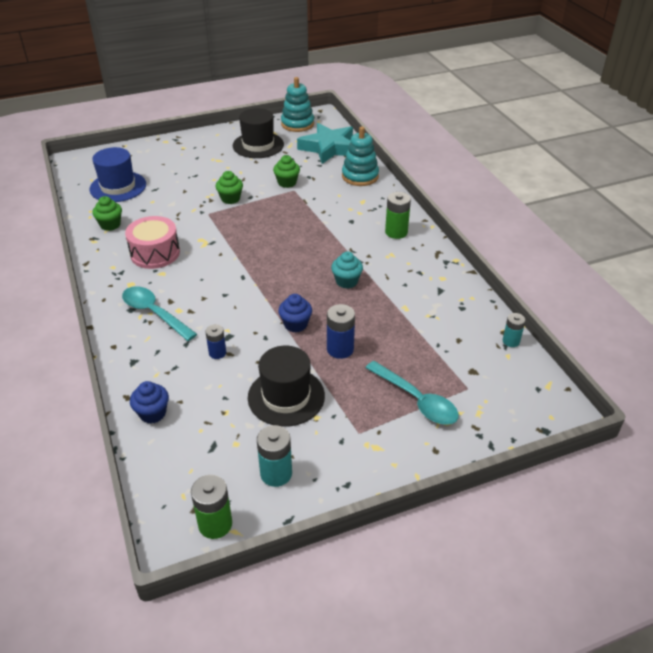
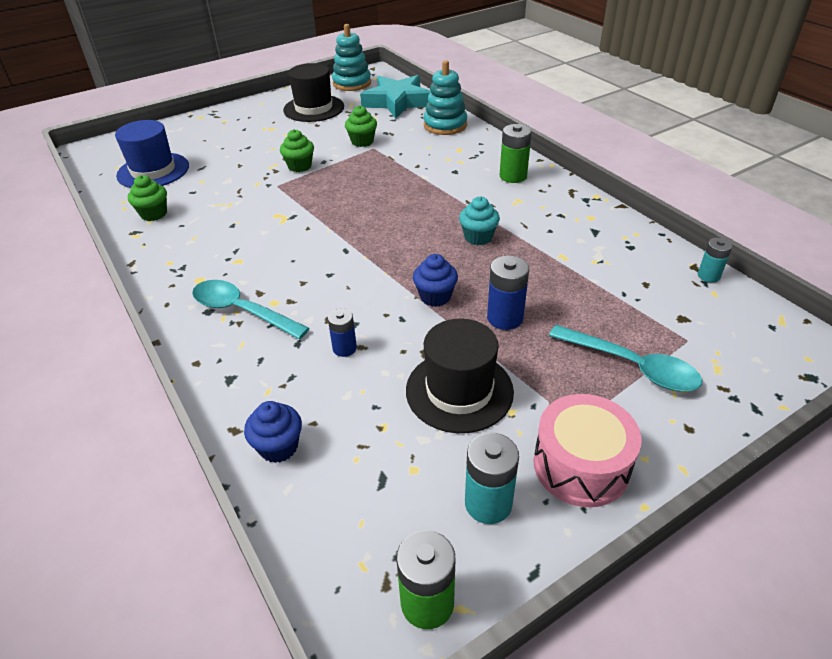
camera: 10 degrees left, 0 degrees up
pink drum [125,216,180,269] -> pink drum moved to [533,394,642,507]

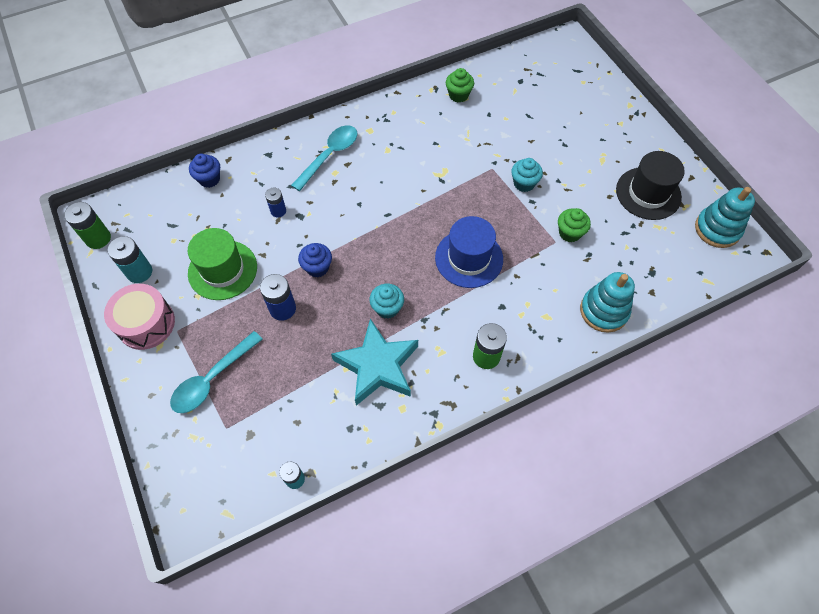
camera: 95 degrees right, 20 degrees up
blue hat [115,120,189,188] -> blue hat moved to [435,216,503,288]
green cupcake [280,129,314,172] -> turquoise cupcake [511,158,543,192]
turquoise star [360,75,431,118] -> turquoise star moved to [331,319,418,406]
black hat [406,319,514,433] -> green hat [188,228,257,300]

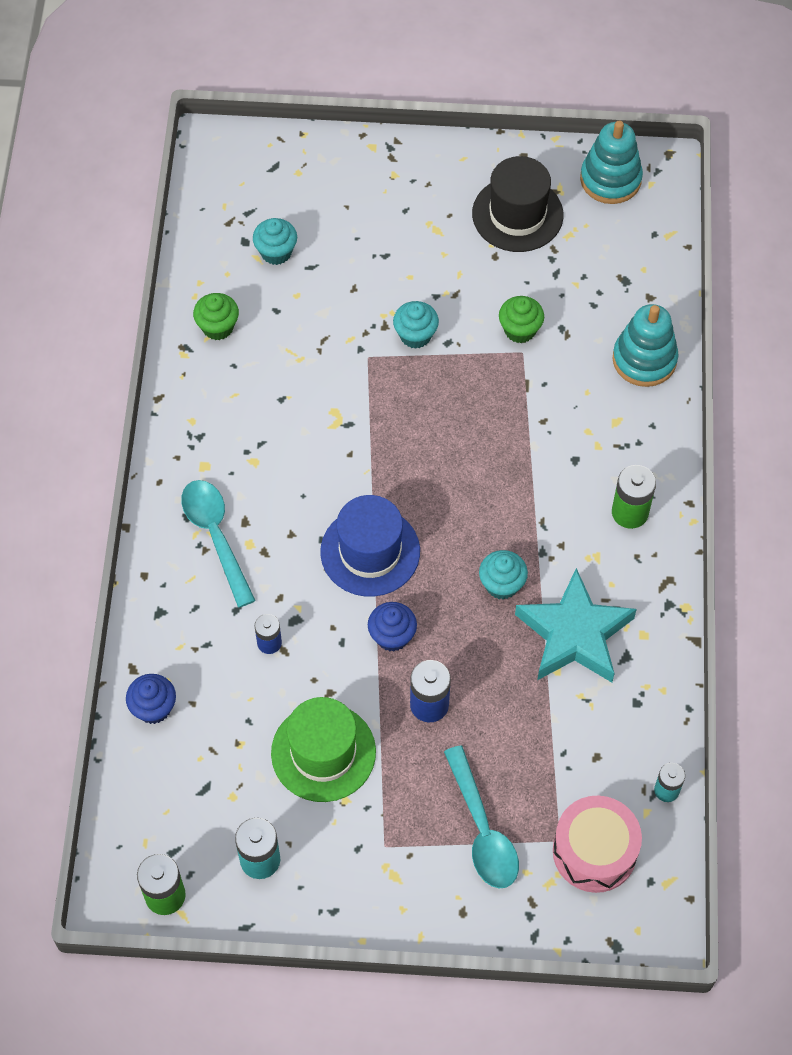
camera: 60 degrees left, 0 degrees up
pink drum [104,284,175,350] -> pink drum moved to [553,796,642,893]
blue hat [435,216,503,288] -> blue hat moved to [320,495,420,597]
none -> turquoise cupcake [253,218,297,265]

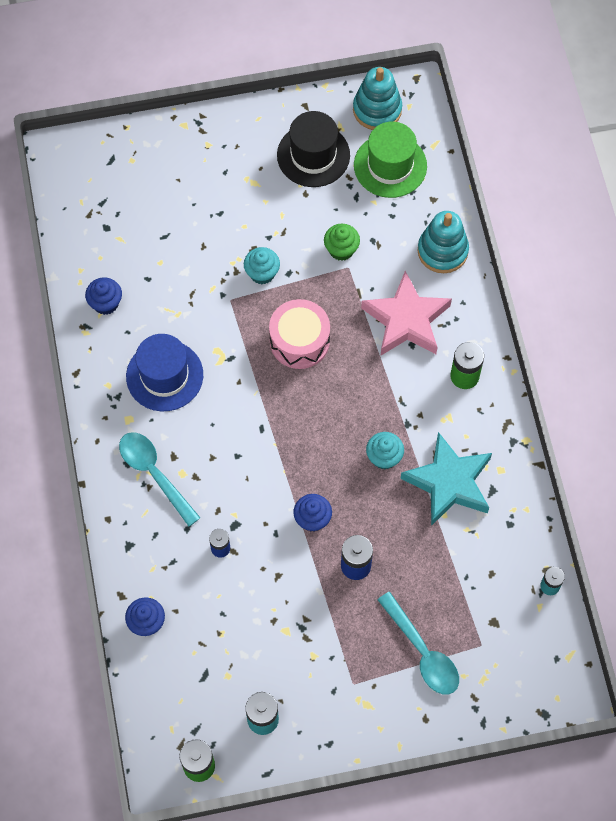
camera: 15 degrees left, 5 degrees up
green cupcake [193,293,239,340] -> blue cupcake [85,277,122,315]
turquoise cupcake [253,218,297,265] -> none
green hat [271,697,376,802] -> green hat moved to [354,121,427,198]
blue hat [320,495,420,597] -> blue hat moved to [126,334,203,411]
pink drum [553,796,642,893] -> pink drum moved to [269,299,330,369]
none -> pink star [361,271,452,356]

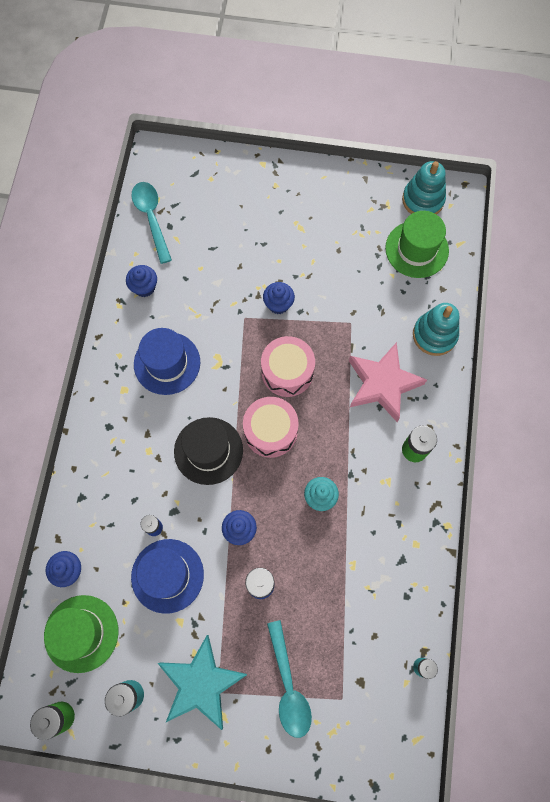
camera: 20 degrees right, 5 degrees up
turquoise spoon [119,432,200,526] -> turquoise spoon moved to [131,182,172,264]
turquoise cupcake [244,247,280,284] -> blue cupcake [263,282,295,314]
black hat [277,111,350,187] -> black hat moved to [174,417,243,485]
green cupcake [324,224,360,261] -> none
turquoise star [400,432,492,526] -> turquoise star moved to [158,635,247,730]
none -> green hat [44,595,118,673]
none -> blue hat [131,539,204,614]
none -> pink drum [243,397,299,458]

